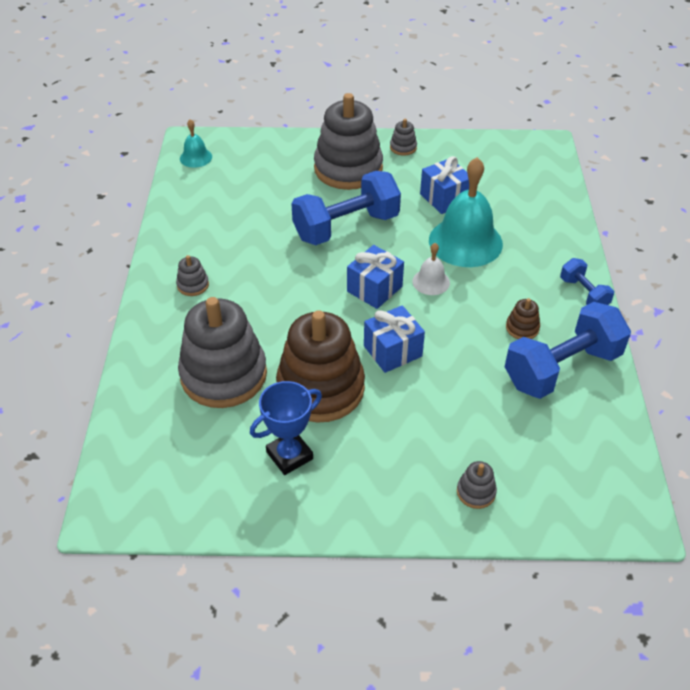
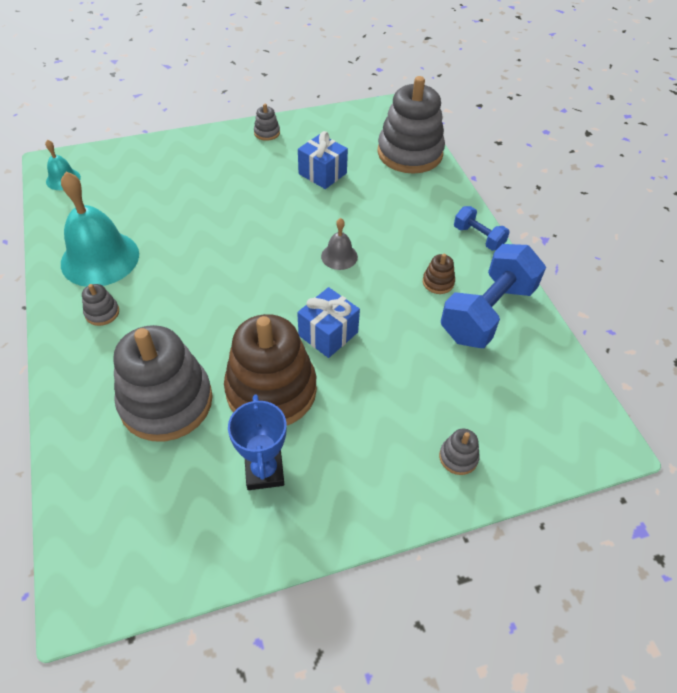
camera: 20 degrees left, 5 degrees up
blue trophy [250,381,322,475] -> blue trophy turned 45 degrees counterclockwise [228,395,286,490]
blue dumbbell [291,171,401,245] -> none
grey stacking toy [314,93,383,190] -> grey stacking toy moved to [377,76,445,174]
blue gift [347,245,404,309] -> none
white bell [412,243,450,295] -> grey bell [321,218,358,270]
turquoise bell [429,157,503,267] -> turquoise bell moved to [61,172,139,287]

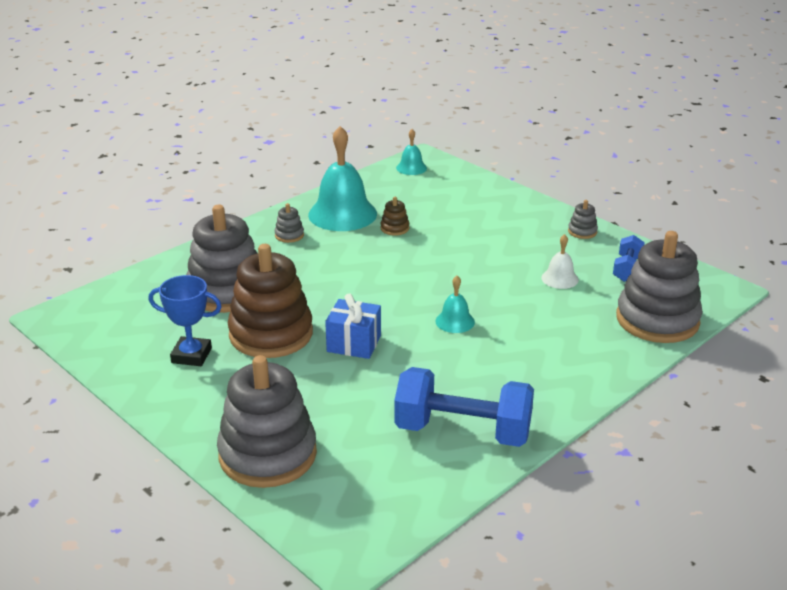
camera: 65 degrees right, 20 degrees down
blue trophy [228,395,286,490] -> blue trophy turned 45 degrees clockwise [148,275,222,366]
blue gift [298,131,348,189] -> white bell [541,234,579,289]
grey bell [321,218,358,270] -> turquoise bell [435,276,475,333]
brown stacking toy [423,254,455,294] -> brown stacking toy moved to [381,197,409,236]
grey stacking toy [439,429,480,475] -> grey stacking toy [217,355,317,488], size x2.47
blue dumbbell [454,206,510,251] -> blue dumbbell moved to [613,235,645,282]

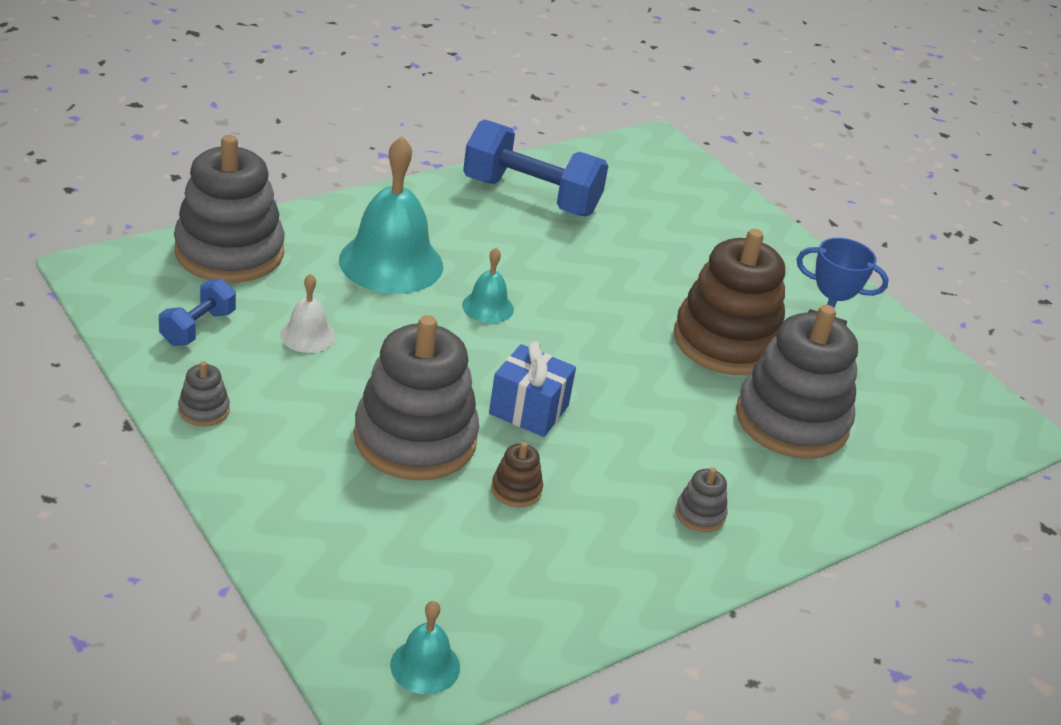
camera: 175 degrees left, 5 degrees up
grey stacking toy [217,355,317,488] -> grey stacking toy moved to [354,315,479,480]
turquoise bell [308,126,377,231] -> turquoise bell moved to [339,136,443,294]
blue gift [325,293,381,359] -> blue gift moved to [489,341,576,437]

